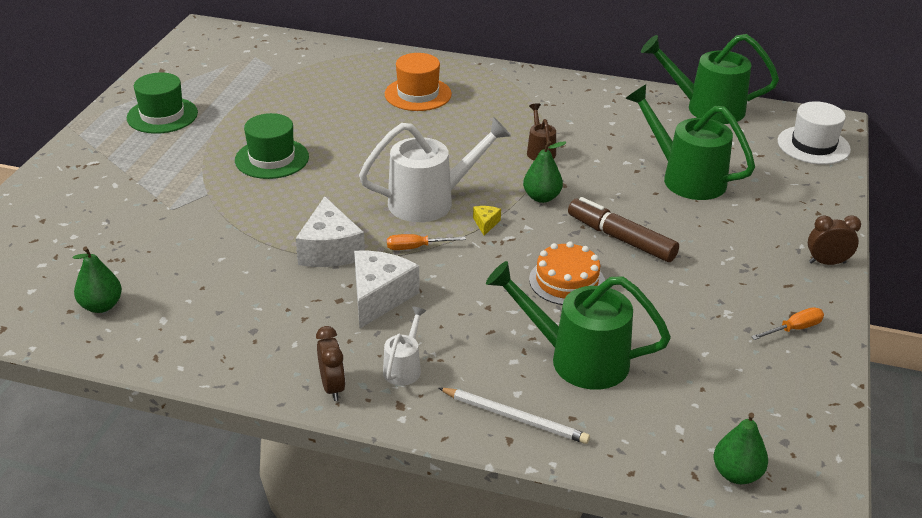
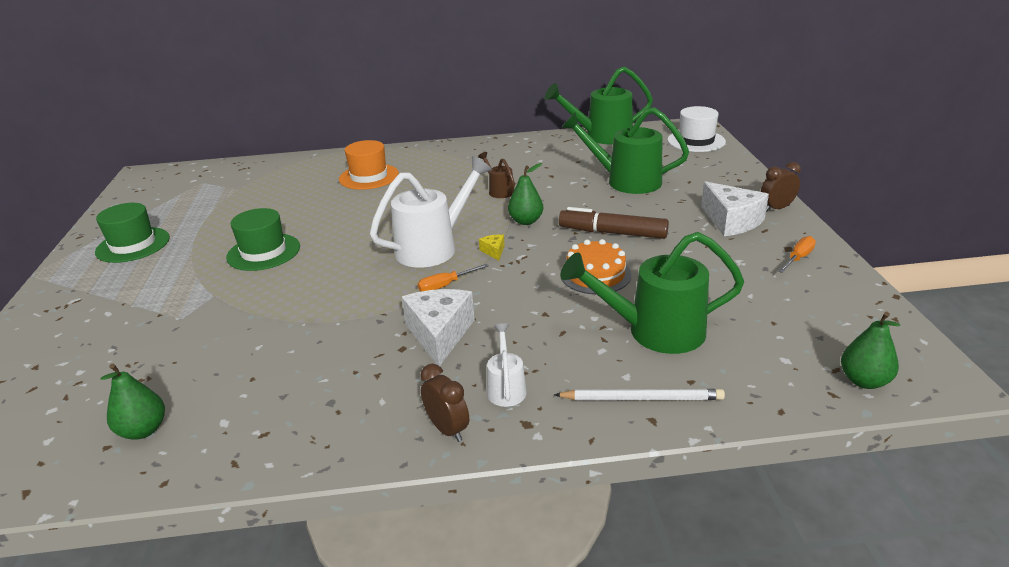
camera: 20 degrees left, 5 degrees down
white cheese [296,196,365,267] -> white cheese moved to [701,181,769,236]

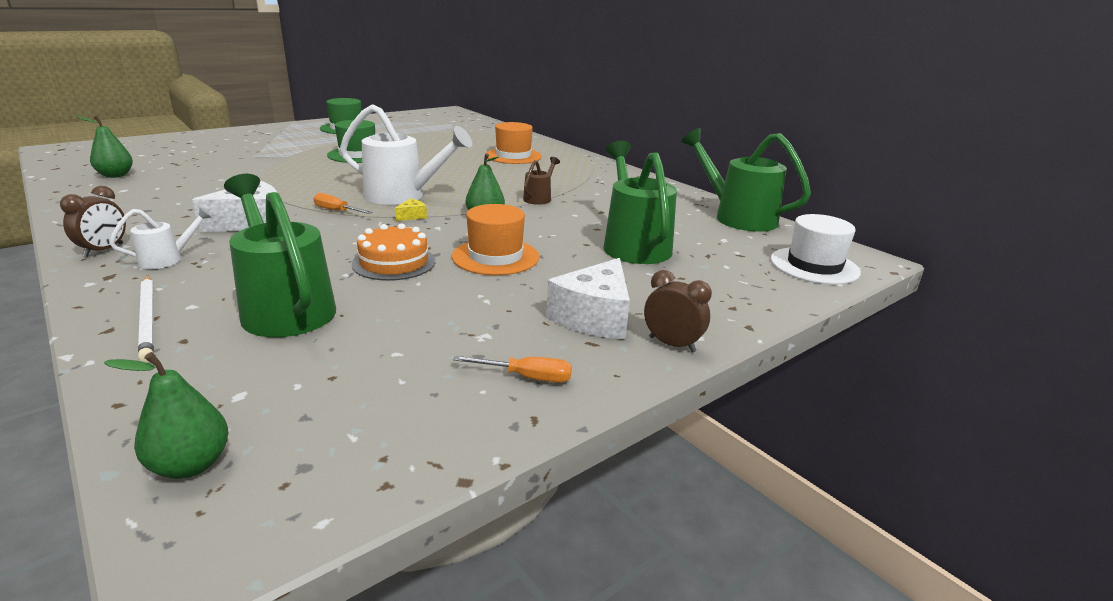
camera: 55 degrees right, 5 degrees down
brown marker [559,207,669,239] -> orange hat [452,204,539,275]

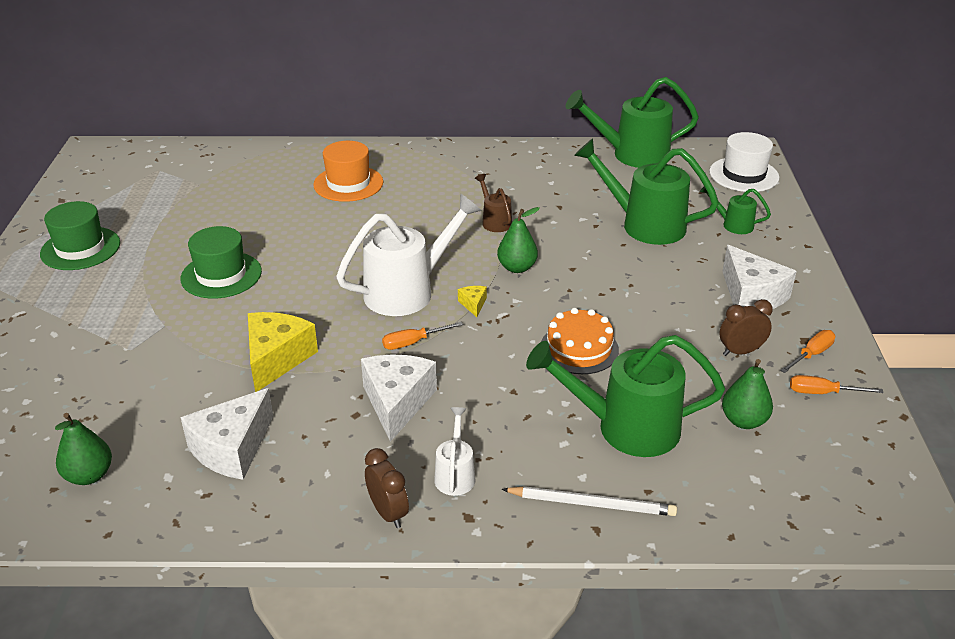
camera: 50 degrees left, 10 degrees up
green pear [104,352,228,479] -> green pear moved to [722,359,773,429]
orange hat [452,204,539,275] -> none
brown clock [644,270,712,353] -> brown clock moved to [719,299,773,356]
none -> white cheese [180,388,273,480]
none -> yellow cheese [248,312,318,392]
none -> green watering can [700,187,771,234]
none -> orange screwdriver [790,375,884,394]

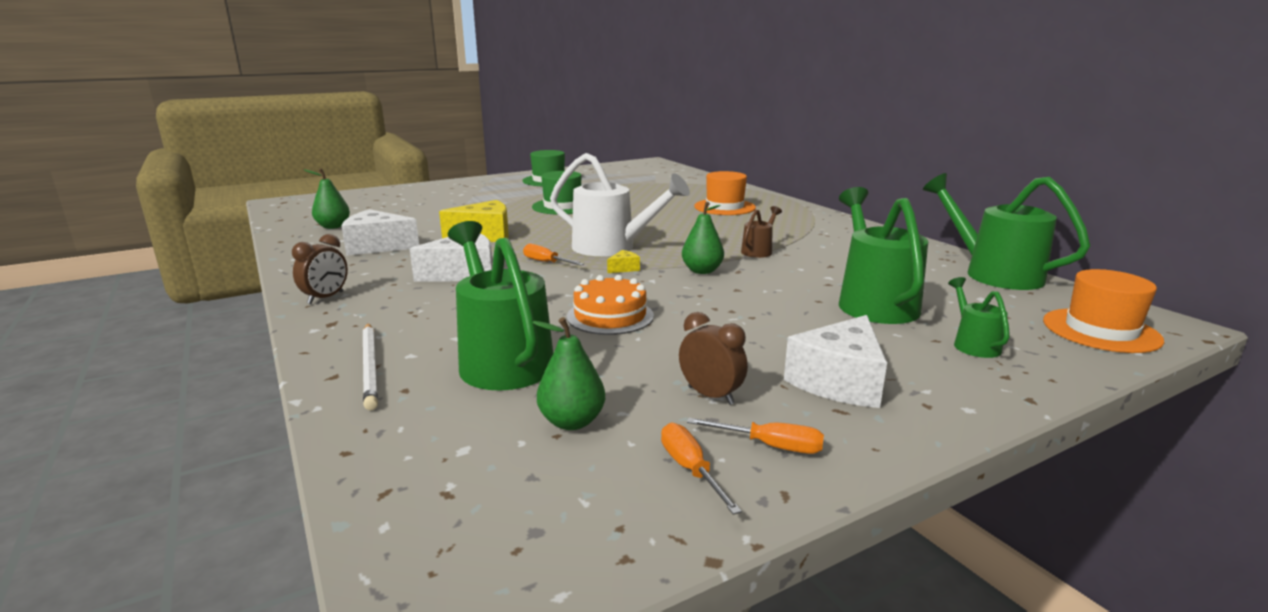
camera: 60 degrees right, 15 degrees down
white watering can [434,407,476,496] -> none
white hat [709,132,780,192] -> orange hat [1043,269,1164,353]

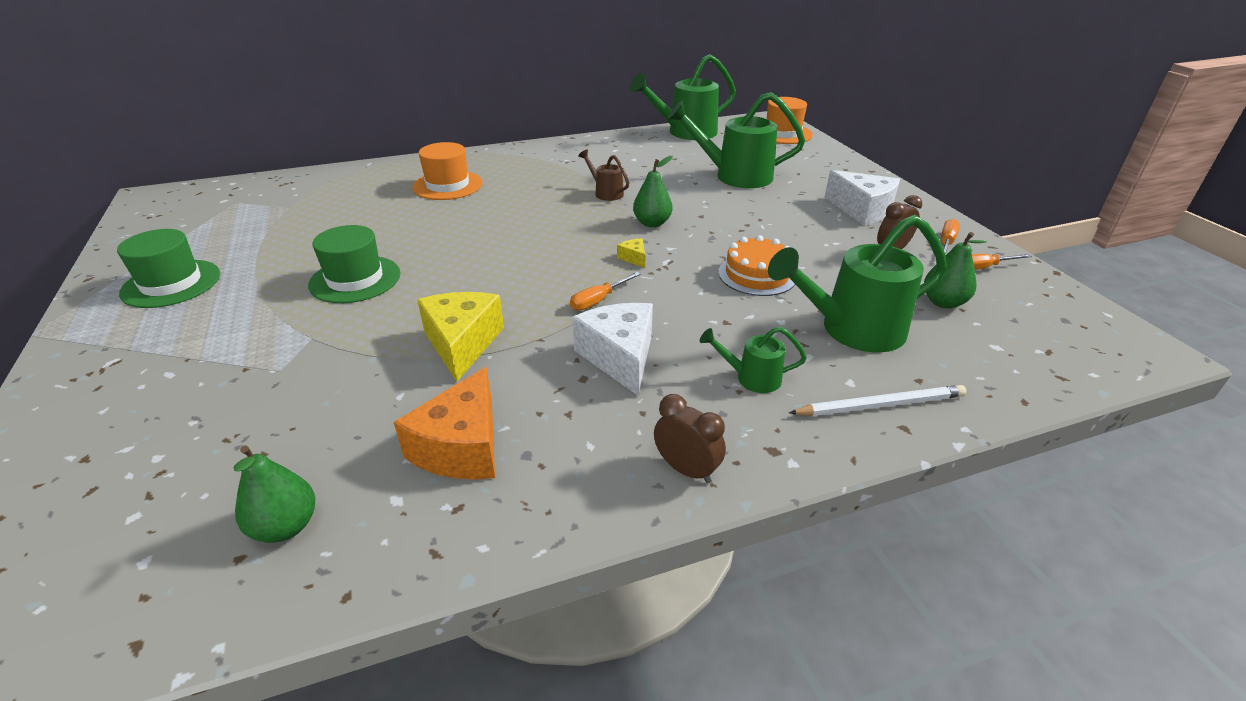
camera: 80 degrees left, 15 degrees up
white cheese [341,209,419,256] -> orange cheese [394,367,495,480]
white watering can [550,153,690,256] -> none
green watering can [948,277,1010,358] -> green watering can moved to [700,327,807,393]

